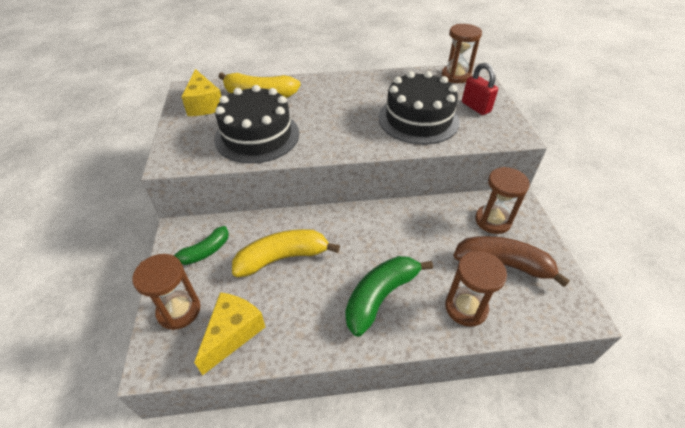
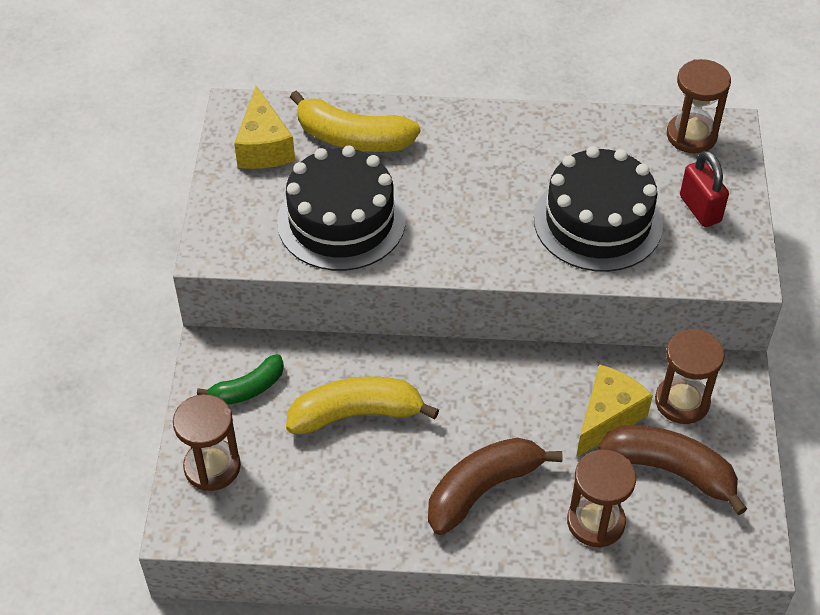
camera: 10 degrees right, 5 degrees up
yellow cheese [194,292,265,375] -> yellow cheese moved to [576,364,653,457]
green banana [345,256,433,337] -> brown banana [428,438,563,535]

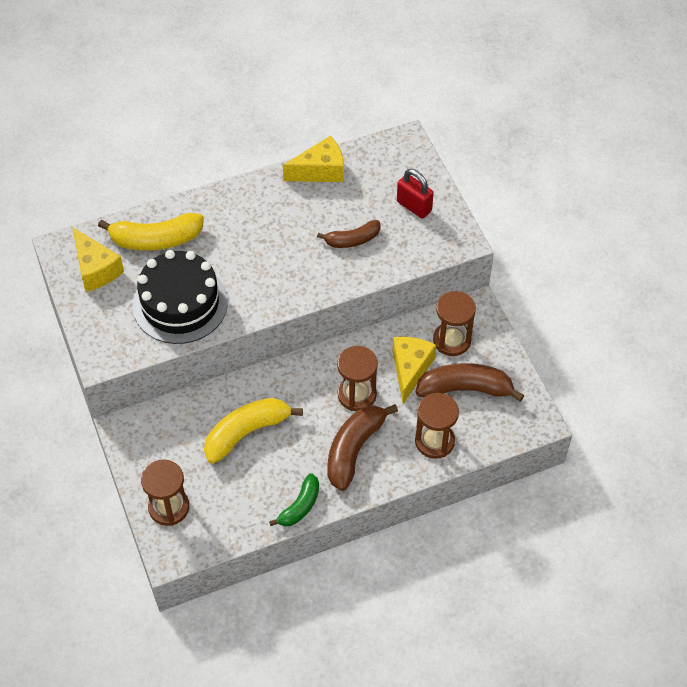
camera: 25 degrees left, 5 degrees up
green banana [197,354,284,405] -> green banana moved to [269,473,319,526]
black cake [534,146,663,272] -> brown banana [317,220,381,248]
brown hourglass [667,59,731,154] -> brown hourglass moved to [337,346,378,411]
none -> yellow cheese [283,136,344,182]

